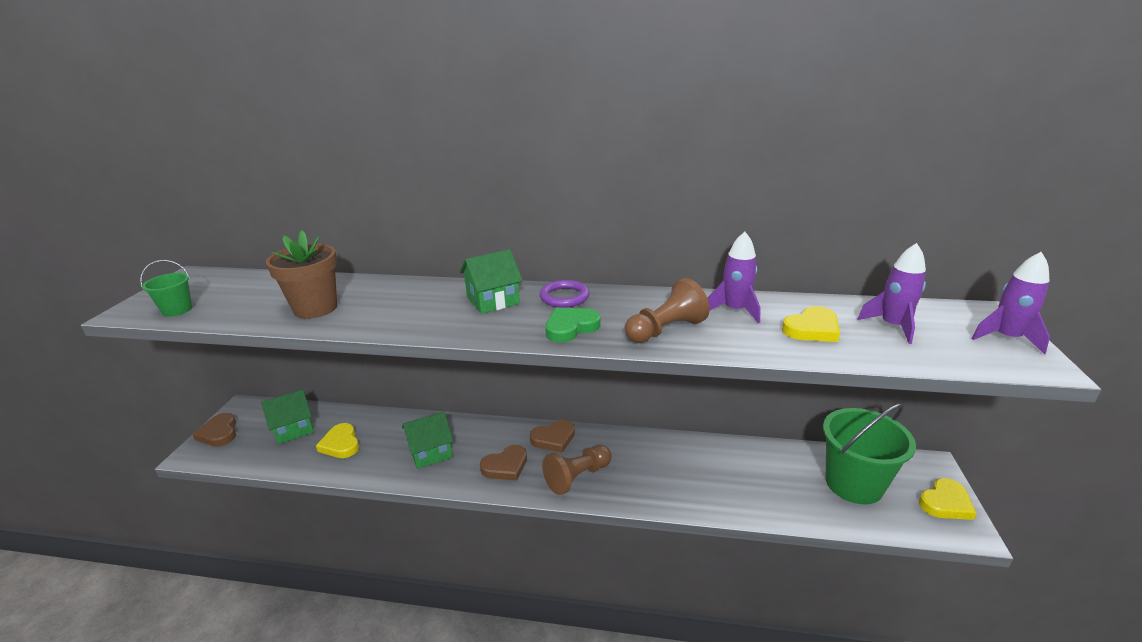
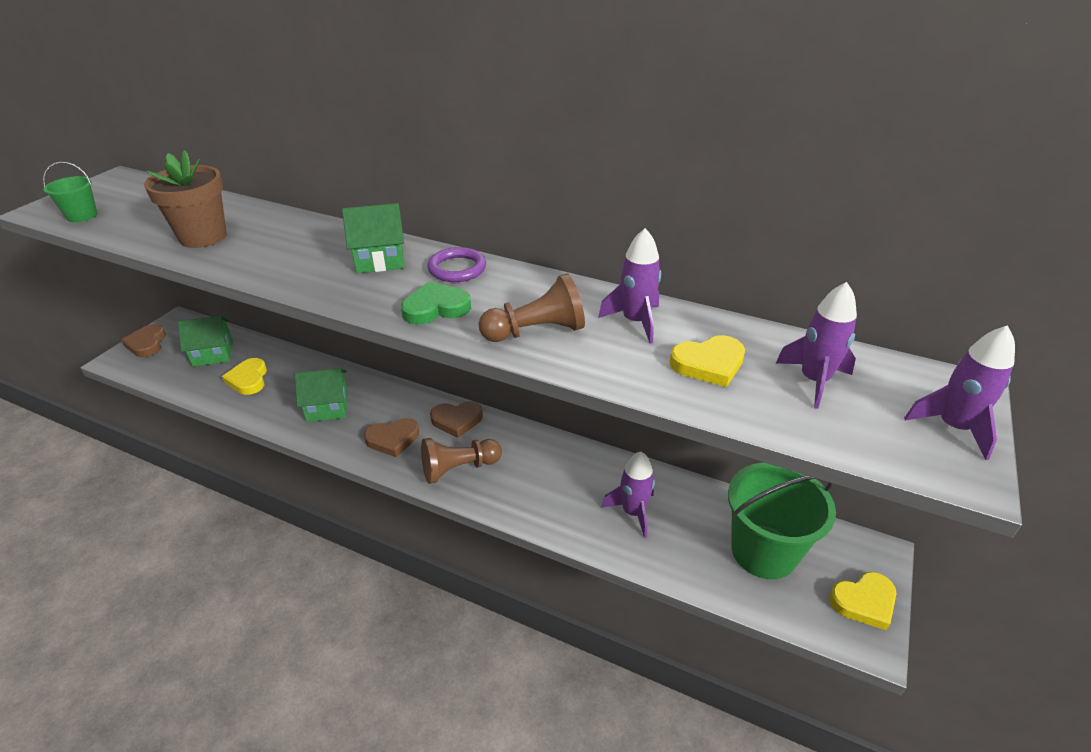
camera: 15 degrees right, 10 degrees up
none -> purple rocket [601,452,655,538]

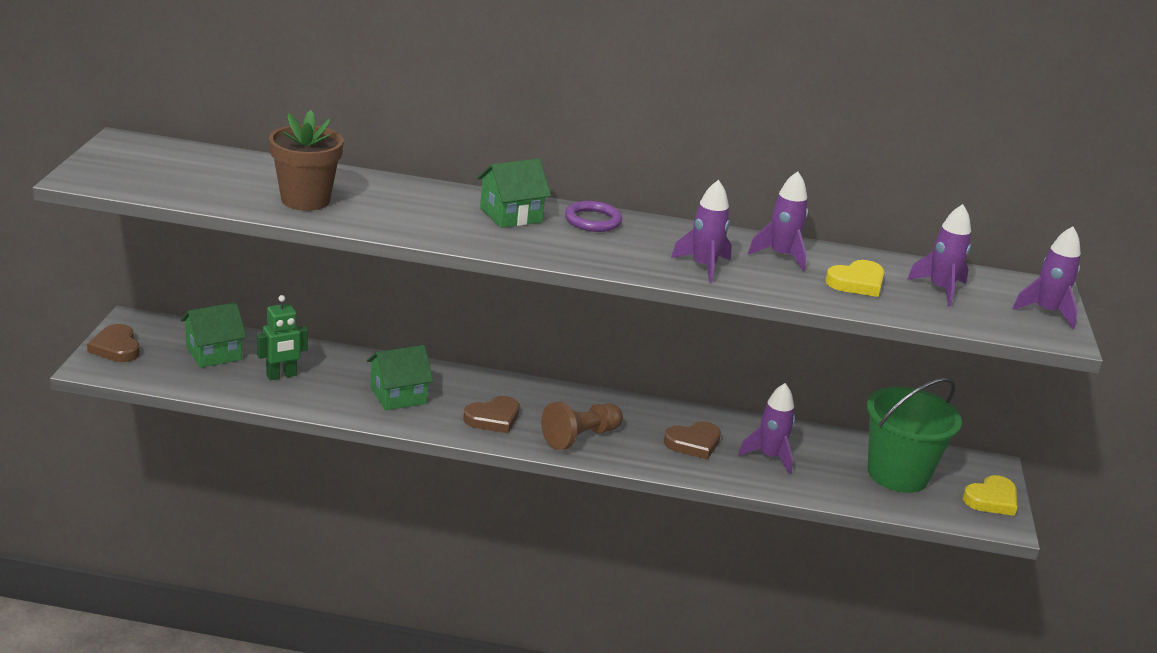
camera: 20 degrees left, 10 degrees down
green bucket [43,162,97,222] -> none
yellow heart [222,358,267,395] -> green robot [257,295,308,380]
green heart [401,282,471,325] -> none
brown heart [430,401,483,438] -> brown heart moved to [664,421,721,460]
brown pawn [479,273,585,342] -> purple rocket [671,180,732,284]

